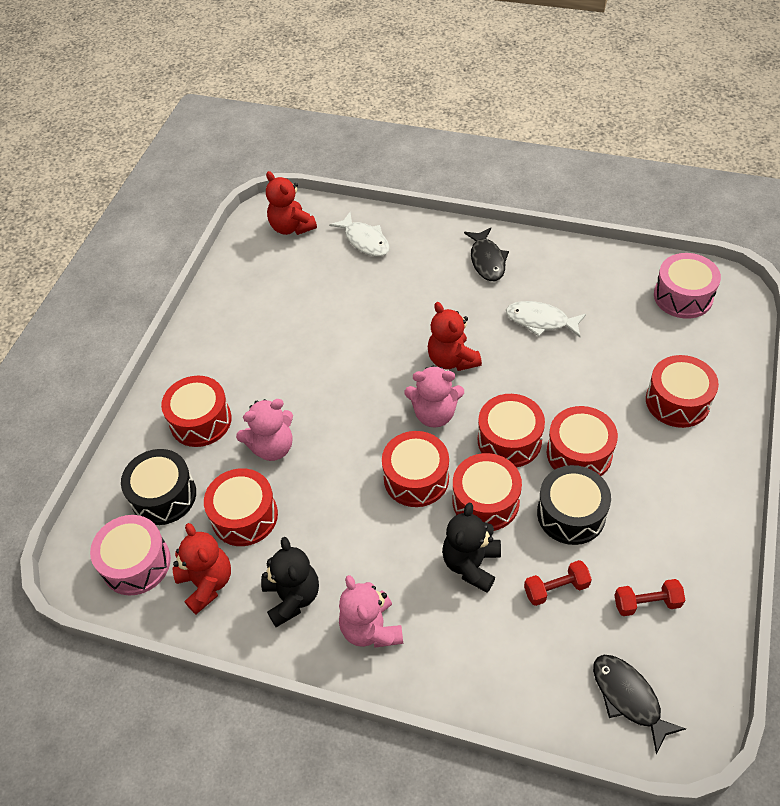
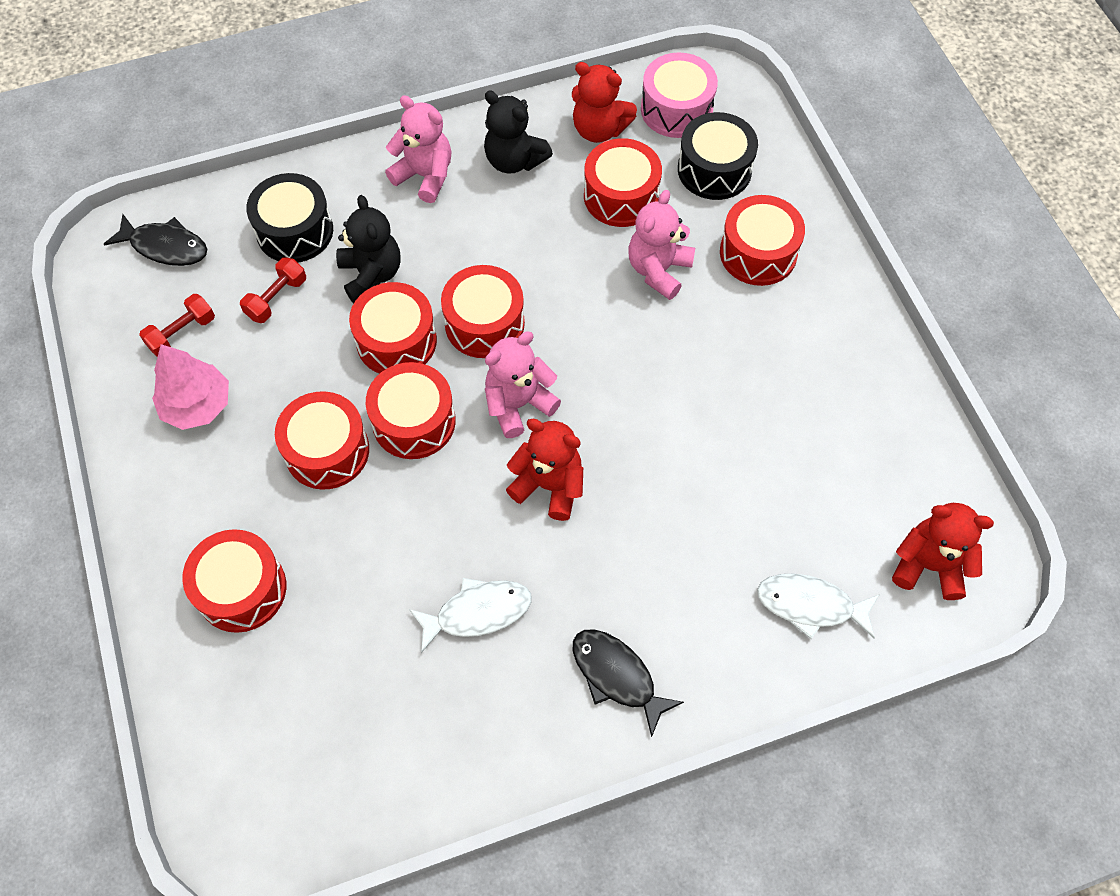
camera: 140 degrees right, 10 degrees up
black drum [537,465,611,545] -> black drum moved to [246,173,333,263]
pink drum [654,253,721,319] -> none
none -> pink tree [152,344,229,430]

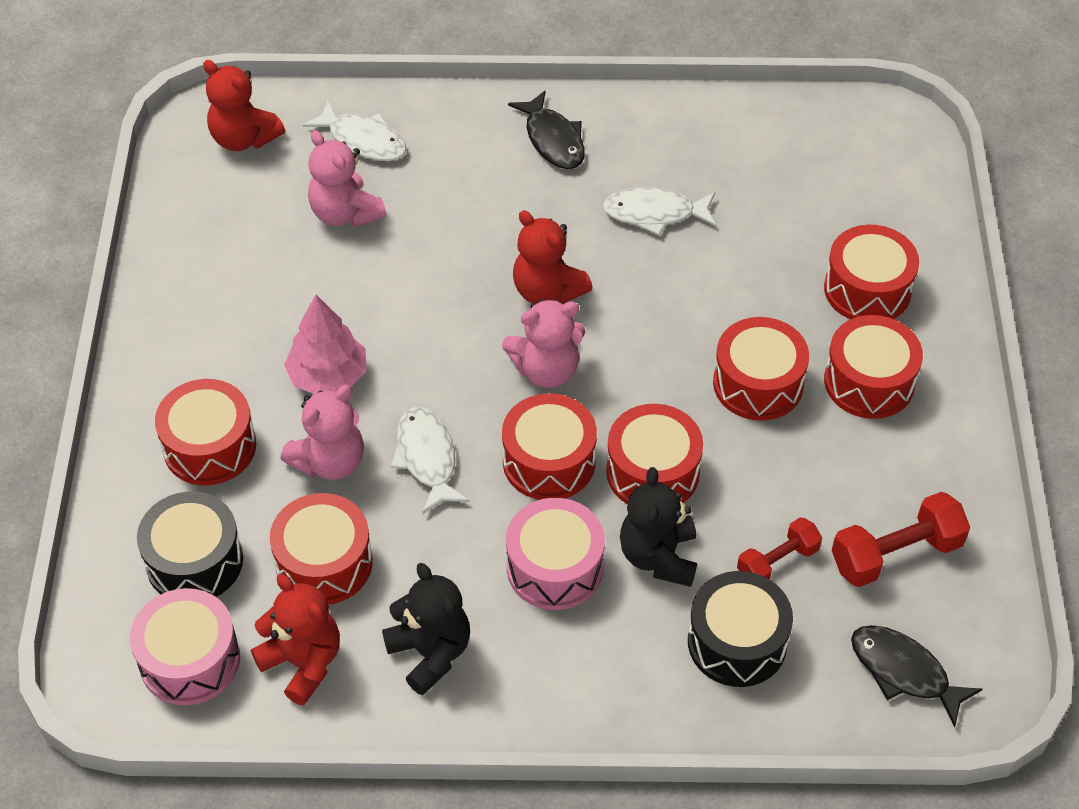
camera: 160 degrees left, 10 degrees down
red dumbbell [139,294,215,357] -> red dumbbell [832,492,970,587], size x1.53
pink tree [152,344,229,430] -> pink tree moved to [284,295,366,394]
red drum [366,362,456,459] -> red drum moved to [824,315,923,419]
pink teddy bear [385,95,452,203] -> pink teddy bear moved to [308,130,386,227]
none -> white fish [391,407,470,514]
none -> pink drum [506,498,605,610]

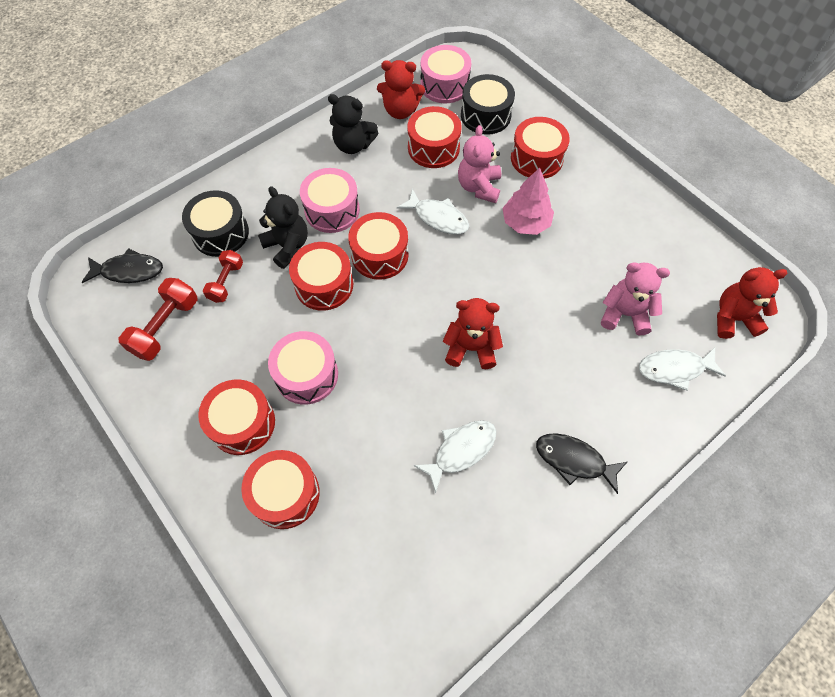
camera: 140 degrees right, 10 degrees up
pink teddy bear [502,299,585,388] -> none
red drum [713,317,809,421] -> pink drum [268,331,338,405]

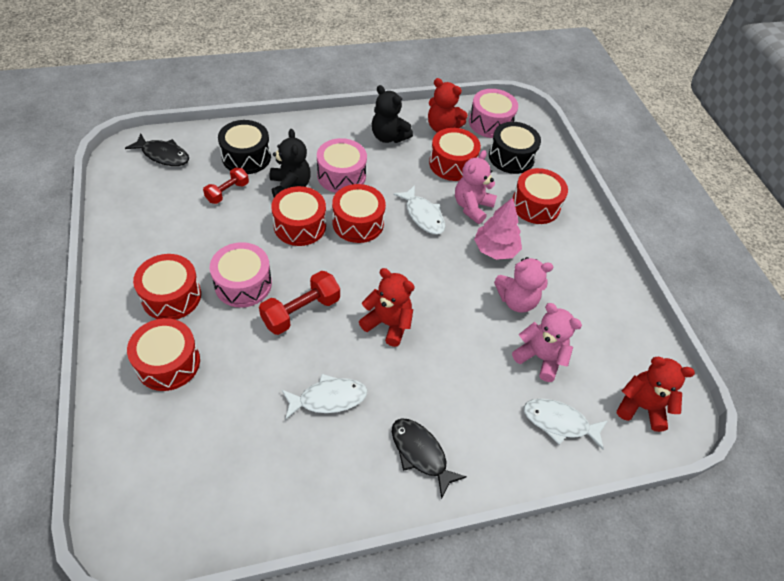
camera: 20 degrees right, 10 degrees down
red dumbbell [119,278,198,361] -> red dumbbell moved to [259,271,340,335]
none -> pink teddy bear [494,257,553,313]

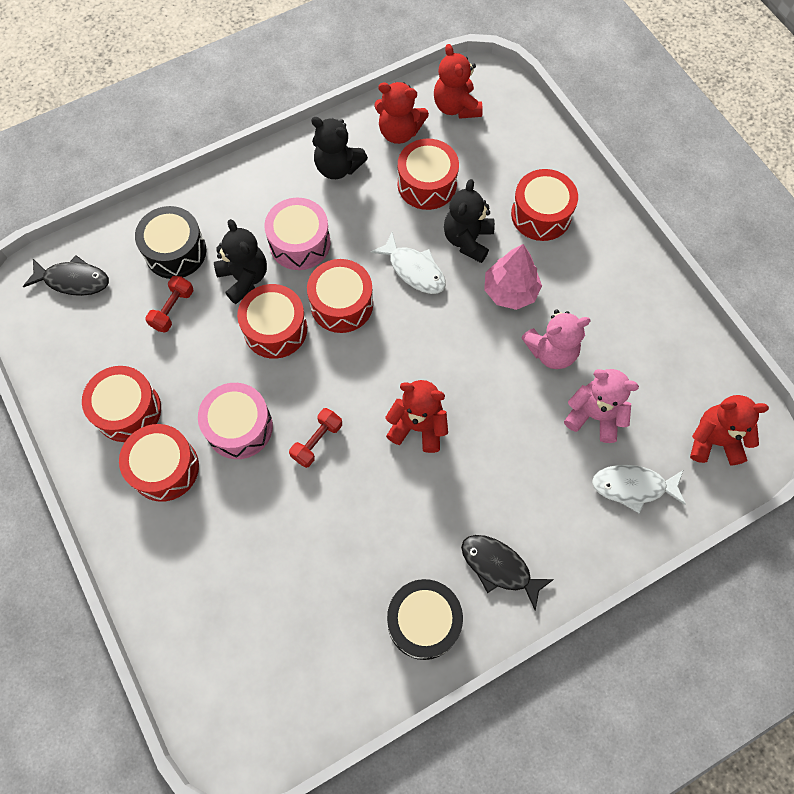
camera: 10 degrees left, 15 degrees up
red drum [127,318,200,391] -> red drum moved to [82,366,161,442]
red dumbbell [259,271,340,335] -> red dumbbell [289,408,342,468], size x0.65
white fish [281,374,367,420] -> none
pink teddy bear [455,150,497,224] -> black teddy bear [444,179,495,263]
pink drum [469,89,518,138] -> red teddy bear [434,44,483,119]
black drum [489,122,541,174] -> black drum moved to [387,579,463,660]

